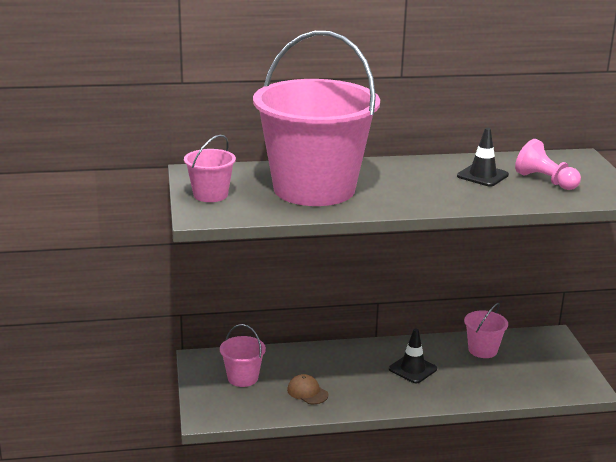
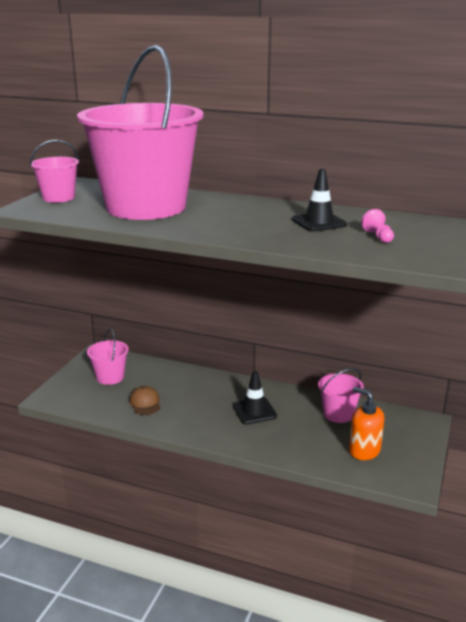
camera: 30 degrees right, 0 degrees up
pink pawn [515,139,581,190] -> pink pawn [361,209,394,243], size x0.58
none -> orange soap dispenser [349,387,384,460]

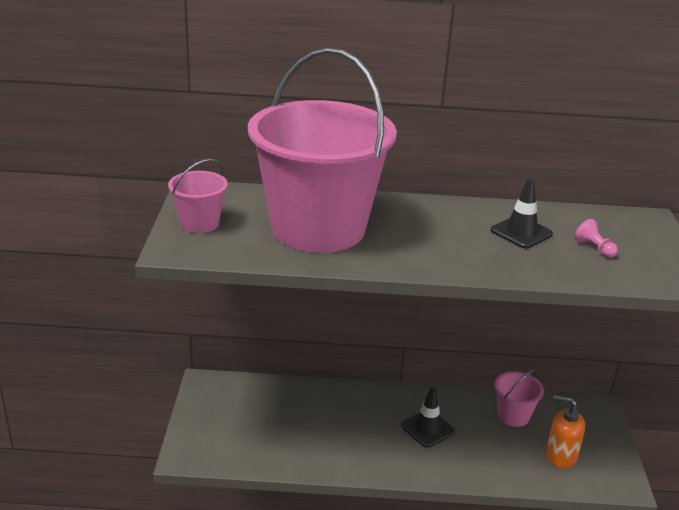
camera: 20 degrees left, 5 degrees up
pink bucket [87,329,129,385] -> none
brown cap [129,386,160,415] -> none

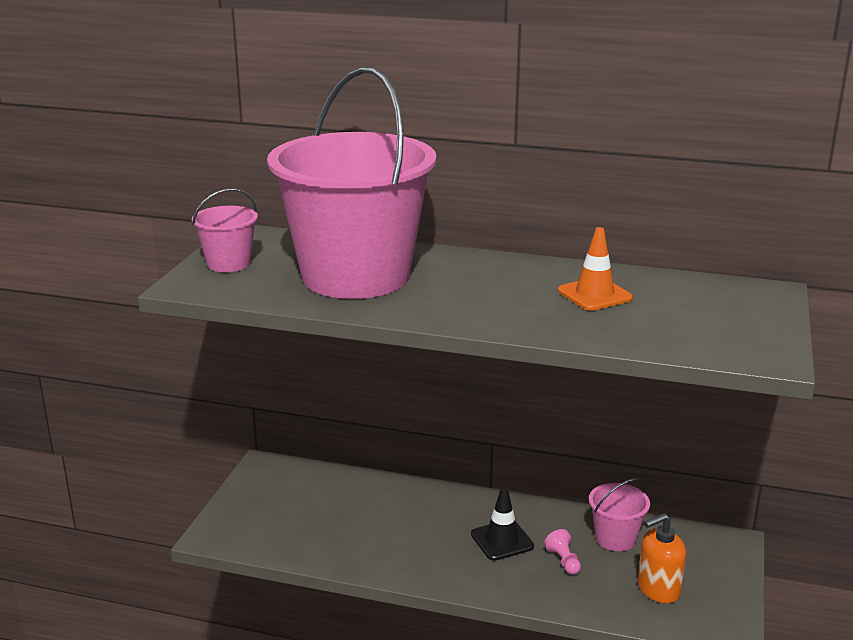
camera: 15 degrees right, 5 degrees down
black traffic cone [490,178,553,248] -> orange traffic cone [558,227,633,311]
orange soap dispenser [546,395,585,468] -> orange soap dispenser turned 60 degrees counterclockwise [637,513,686,603]
pink pawn [575,219,618,258] -> pink pawn moved to [544,529,581,575]

